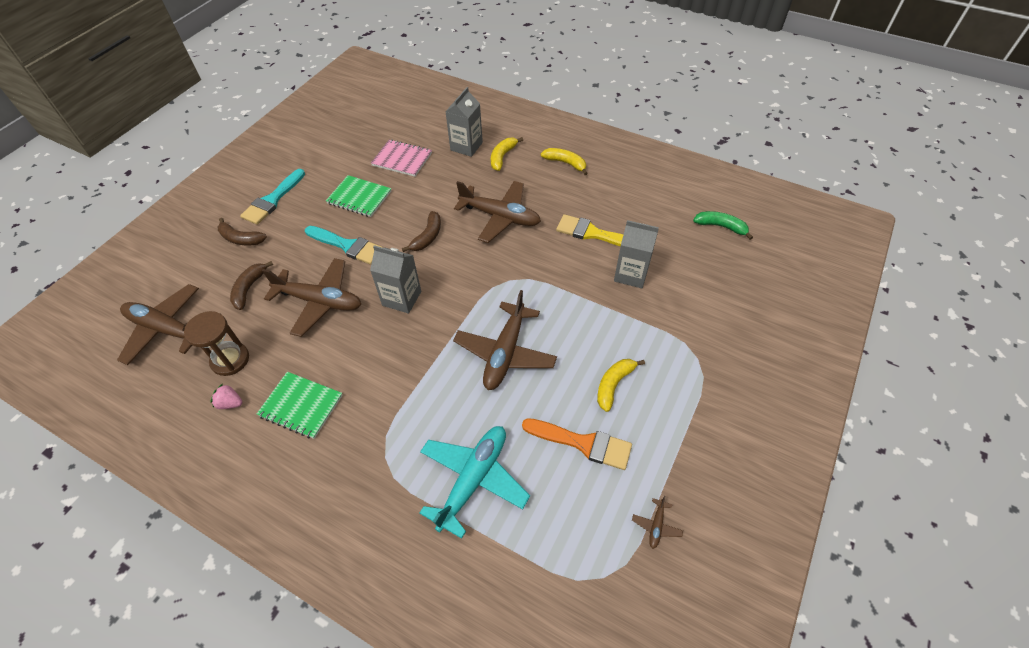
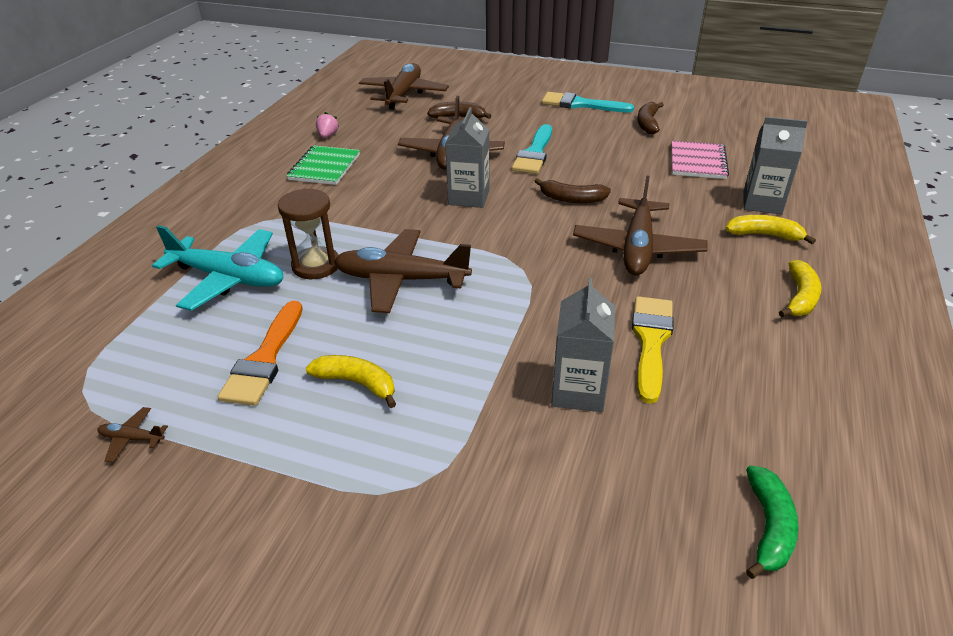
camera: 80 degrees right, 15 degrees down
brown hourglass [184,311,249,376] -> brown hourglass moved to [278,188,339,279]
brown banana [218,218,267,245] -> brown banana moved to [637,102,664,134]
green notebook [326,175,391,217] -> none

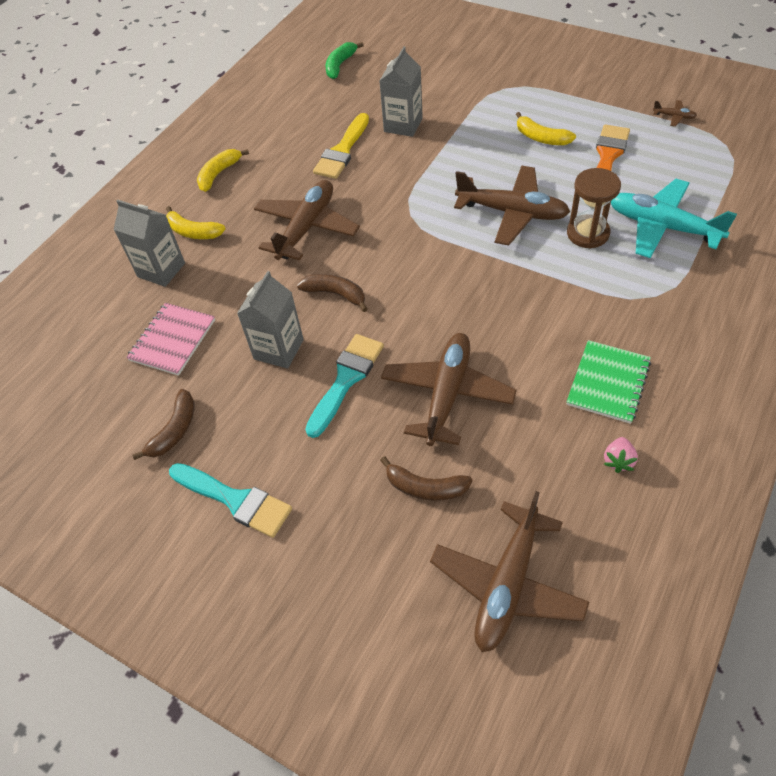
camera: 165 degrees left, 15 degrees up
grey carton [445,107,489,208] -> grey carton moved to [237,271,304,369]

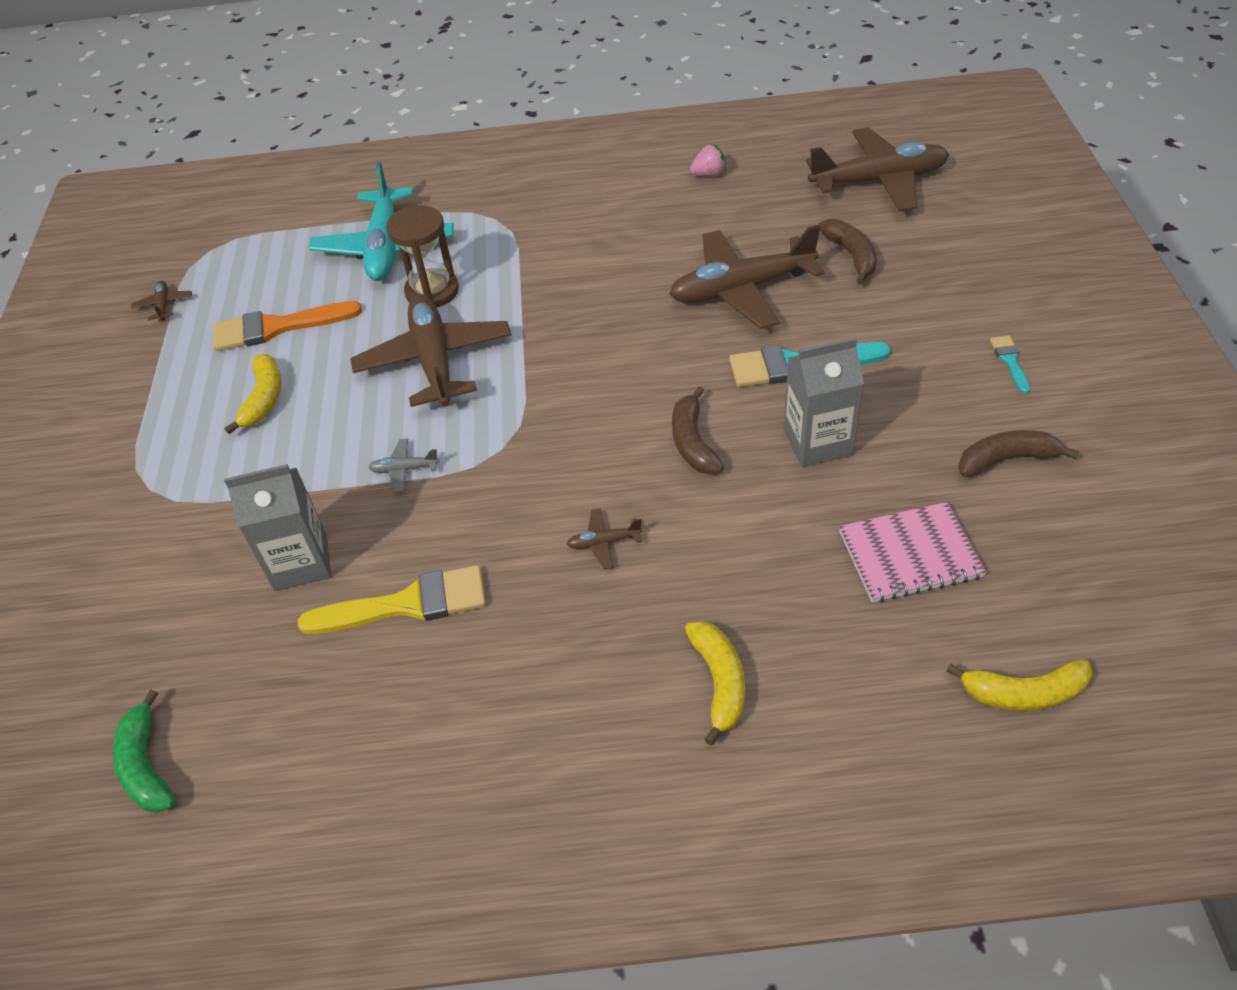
camera: 125 degrees left, 5 degrees down
grey carton [114,200,185,287] -> none
turquoise brush [169,463,292,538] -> turquoise brush [990,335,1030,394], size x0.49
yellow banana [197,149,249,192] -> yellow banana moved to [947,659,1093,711]
brown plane [254,180,360,260] -> brown plane [567,509,643,569], size x0.40
green banana [326,42,364,79] -> green banana turned 75 degrees clockwise [112,689,175,813]
green notebook [567,340,651,424] -> none
none -> grey plane [368,438,440,492]

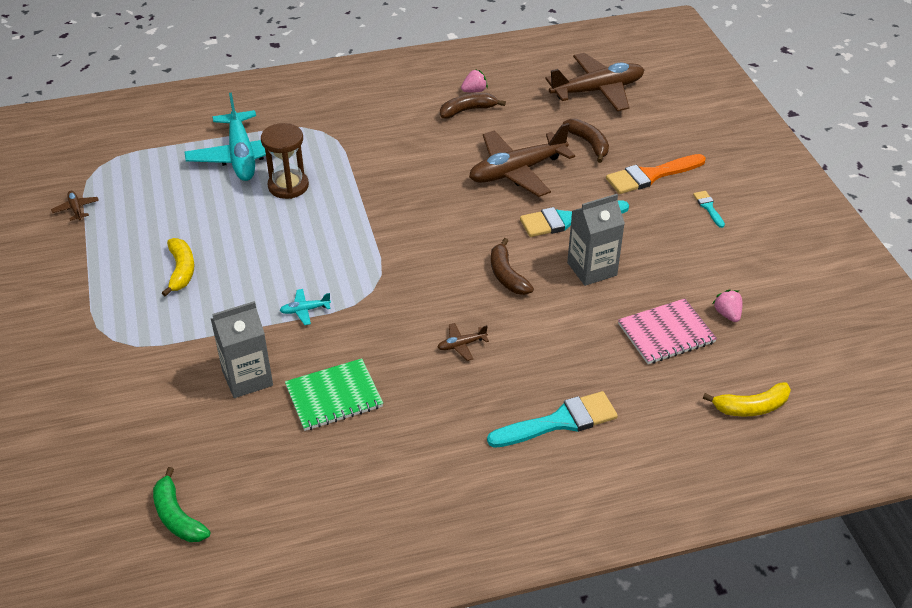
camera: 15 degrees left, 5 degrees down
orange brush [213,301,362,351] -> orange brush moved to [606,154,706,194]
yellow brush [298,565,486,634] -> green notebook [285,358,383,431]
brown plane [350,295,511,407] -> none
grey plane [368,438,440,492] -> turquoise plane [280,289,331,325]
yellow banana [685,621,745,745] -> turquoise brush [487,391,618,448]
brown banana [958,430,1079,478] -> brown banana moved to [440,93,506,119]
none -> pink strawberry [712,290,742,322]

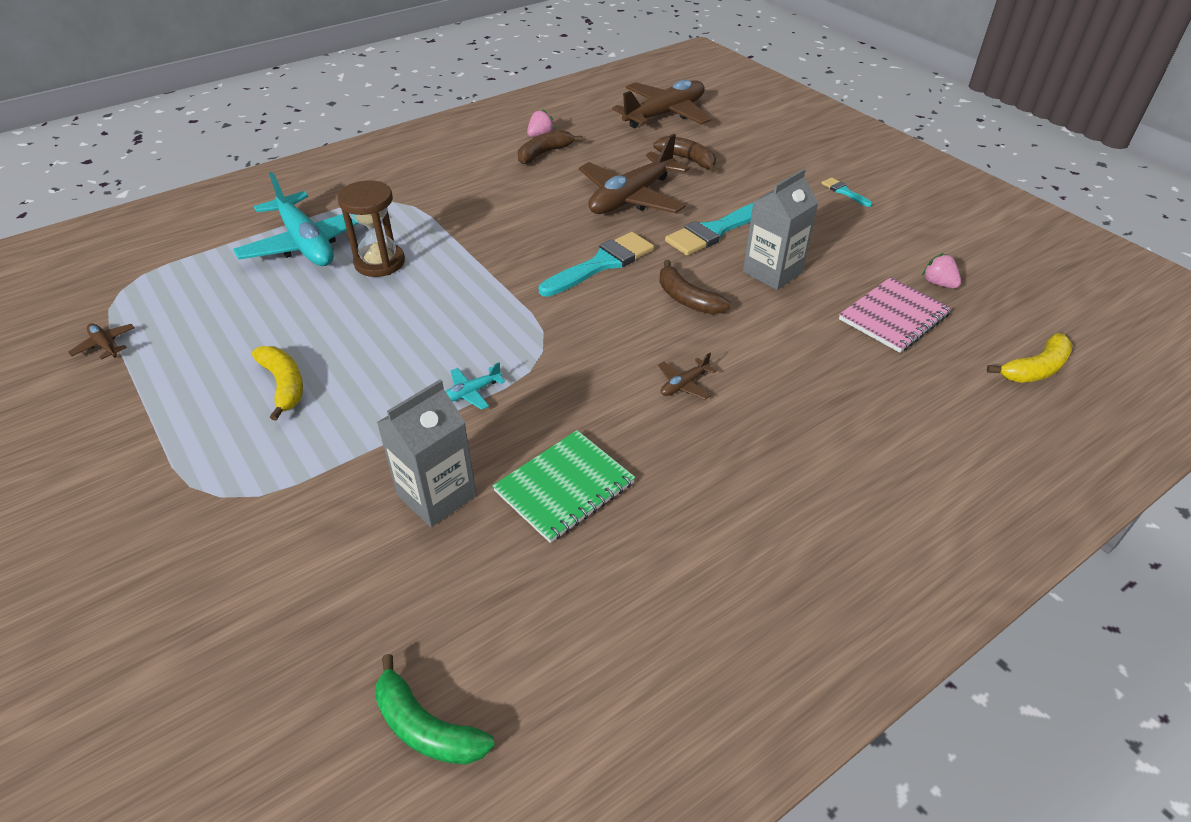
camera: 20 degrees left, 0 degrees up
turquoise brush [487,391,618,448] -> turquoise brush moved to [539,232,654,297]
orange brush [606,154,706,194] -> none

